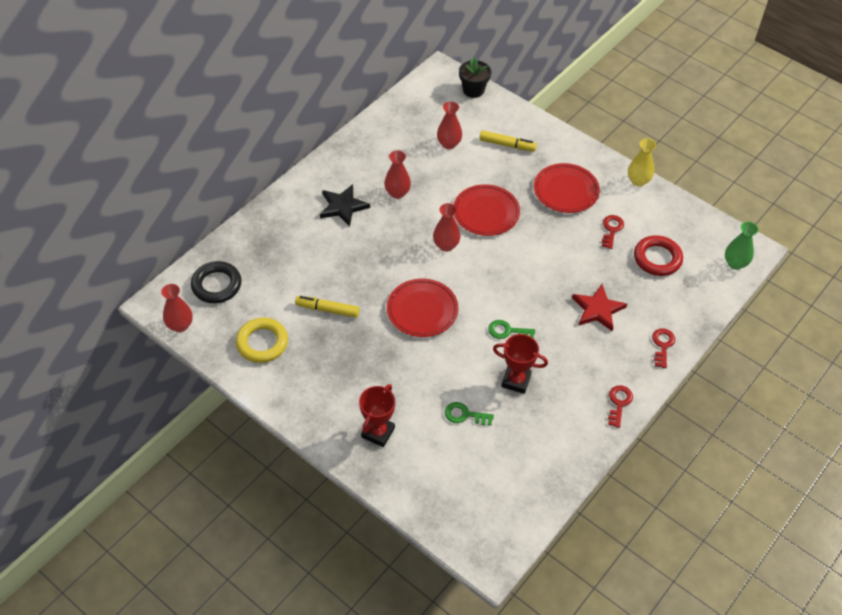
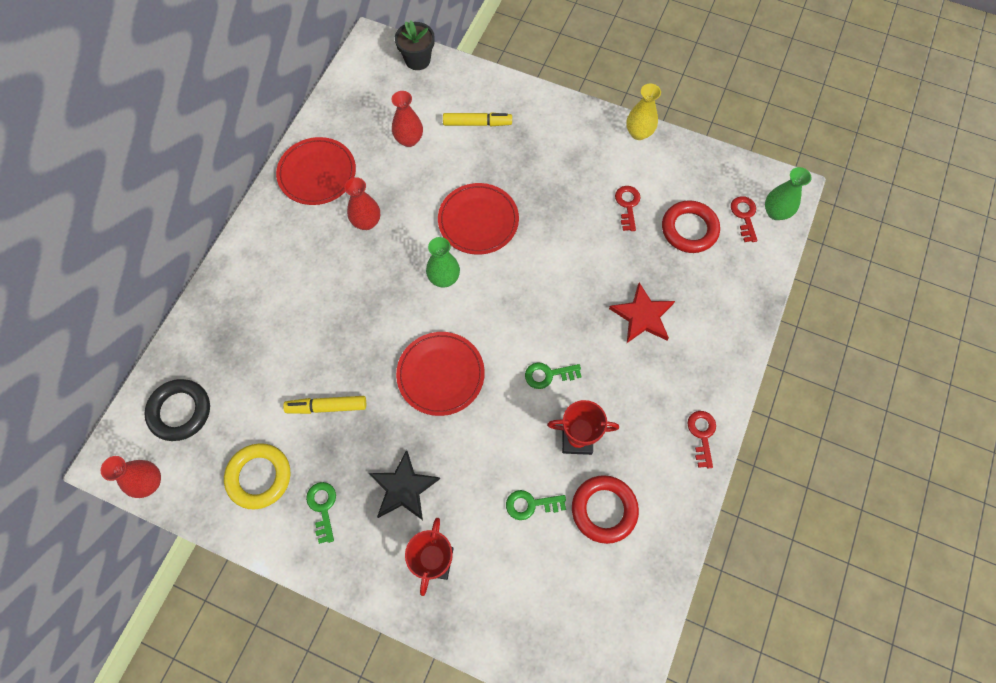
camera: 15 degrees left, 15 degrees up
black star [320,184,370,227] -> black star moved to [369,450,440,520]
red vase [433,203,460,252] -> green vase [426,237,460,288]
red plate [534,163,600,213] -> red plate moved to [276,137,356,205]
red key [652,328,675,368] -> red key moved to [731,196,758,242]
none -> green key [306,482,336,544]
none -> red ring [572,475,639,544]

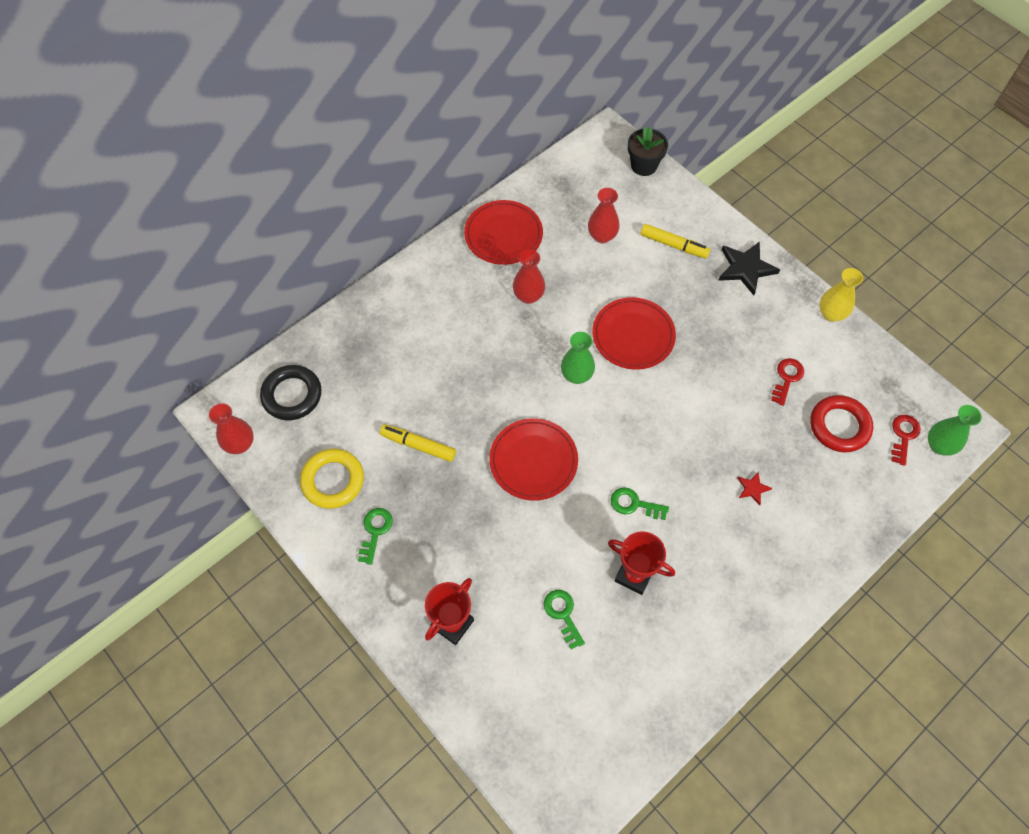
camera: 25 degrees right, 5 degrees down
black star [369,450,440,520] -> black star moved to [718,241,780,295]
green key [506,490,566,520] -> green key turned 45 degrees clockwise [544,590,585,649]
red ring [572,475,639,544] -> none
red star [609,282,675,343] -> red star [737,472,772,505], size x0.51
red key [687,411,716,468] -> none

